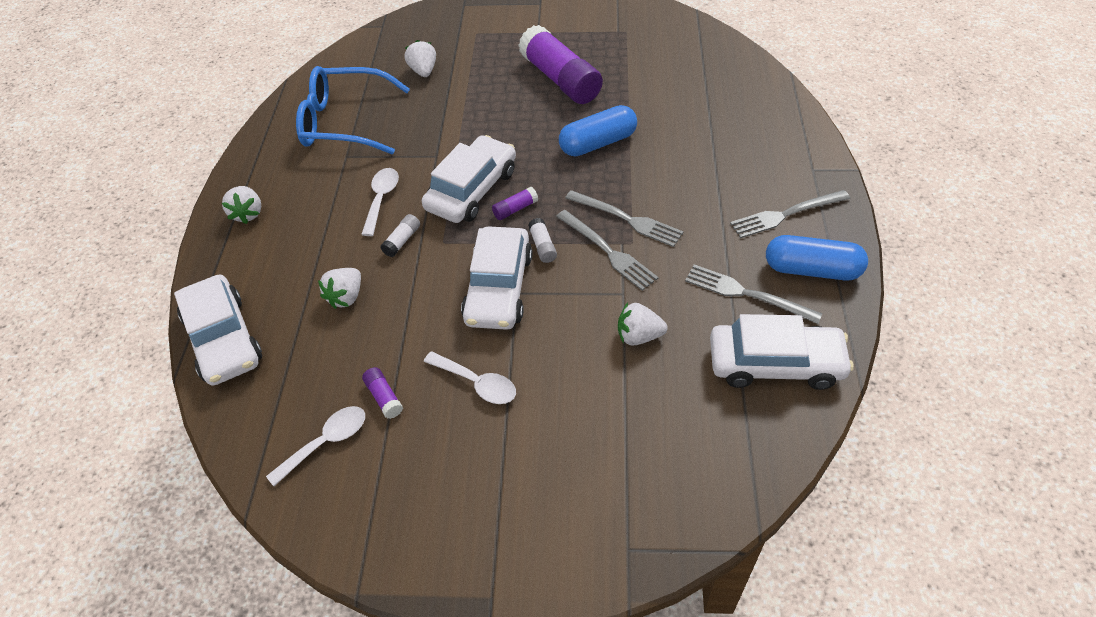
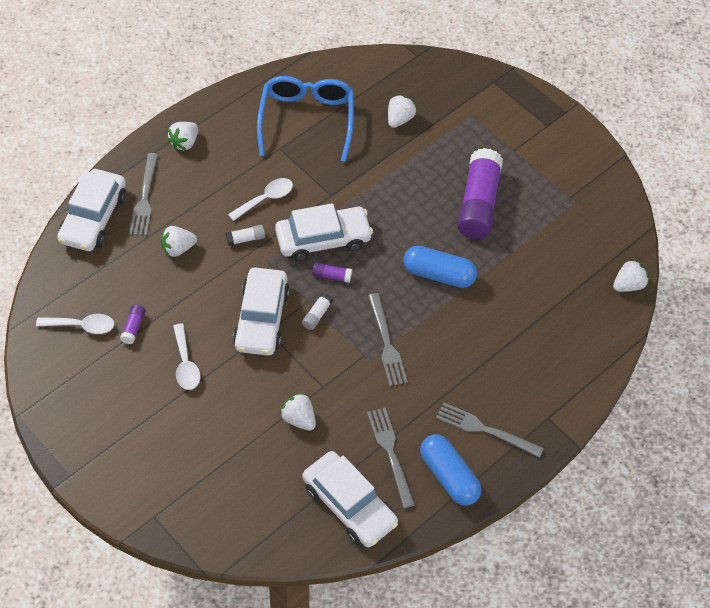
camera: 40 degrees right, 5 degrees up
blue glasses [296,66,410,154] -> blue glasses turned 45 degrees clockwise [257,76,354,162]
white car [461,226,532,330] -> white car turned 45 degrees counterclockwise [233,267,290,356]
grey fork [556,210,658,291] -> grey fork moved to [129,153,158,236]
none -> white strawberry [613,259,649,292]

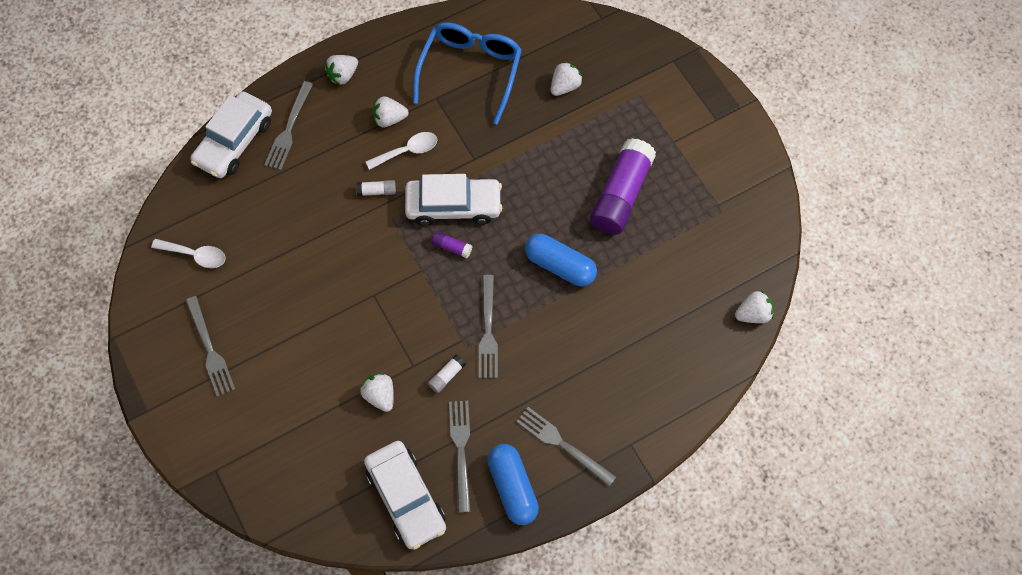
camera: 15 degrees right, 10 degrees up
purple glue stick [120,304,145,344] -> none
white strawberry [161,226,197,257] -> white strawberry moved to [372,96,408,127]
white spoon [173,324,200,390] -> none
white car [233,267,290,356] -> none
white glue stick [302,293,333,330] -> white glue stick moved to [428,354,466,393]
none -> grey fork [186,296,235,397]

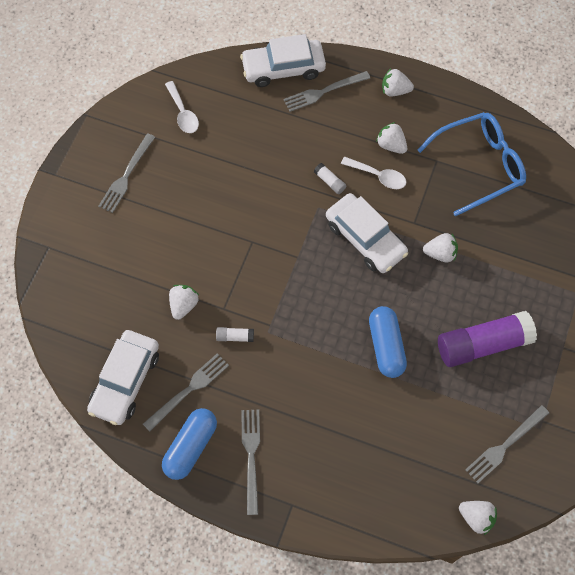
camera: 50 degrees right, 0 degrees up
purple glue stick [432,231,472,258] -> none
grey fork [479,275,498,378] -> grey fork moved to [465,405,549,483]
white strawberry [551,61,583,96] -> white strawberry moved to [423,233,458,263]

